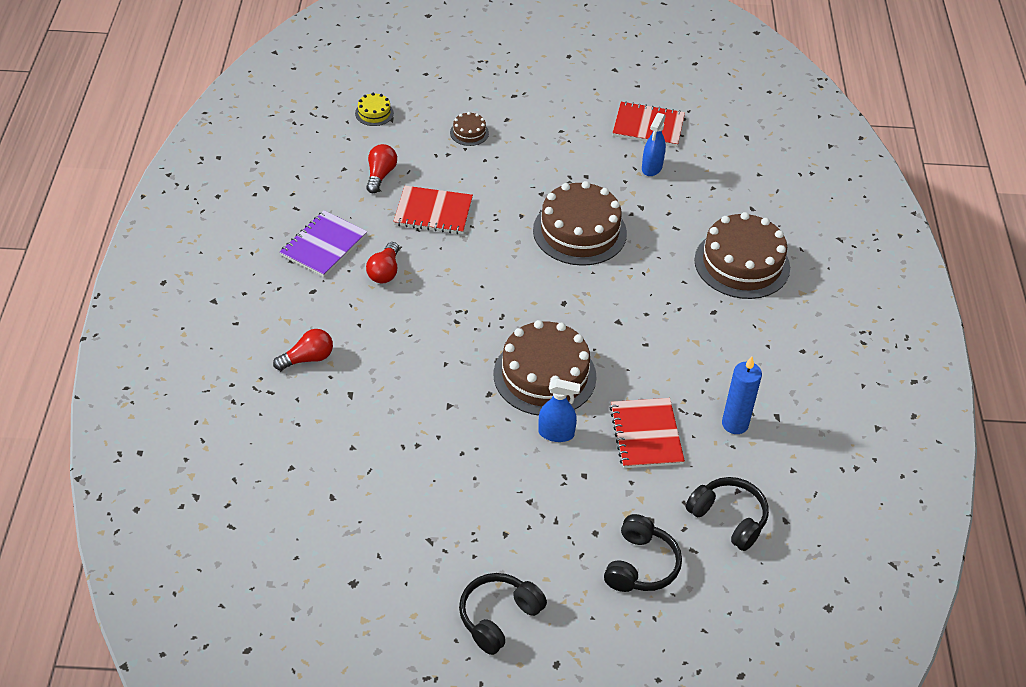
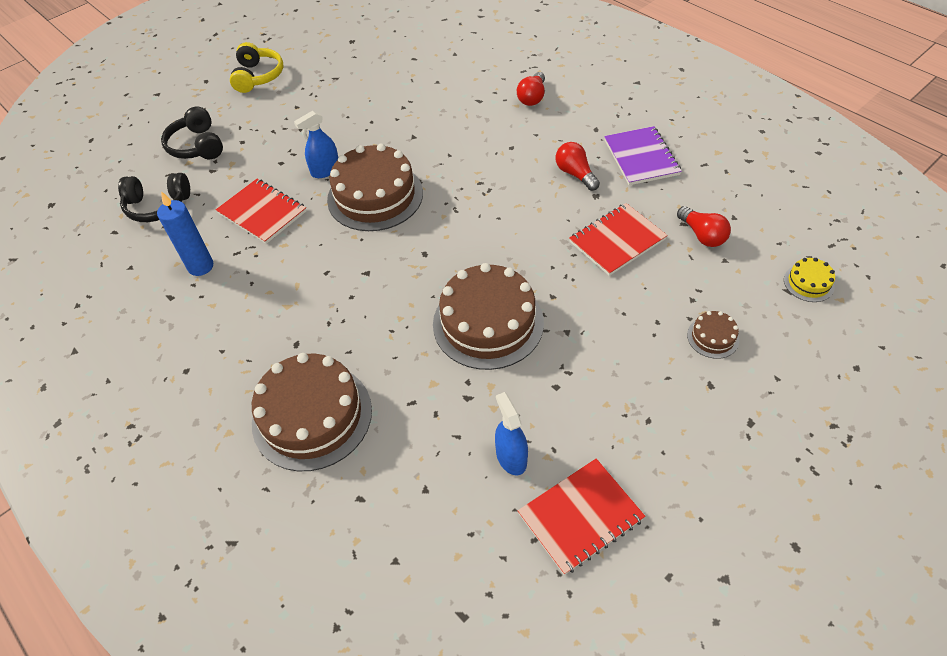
camera: 140 degrees right, 5 degrees up
black headphones [459,573,547,655] -> yellow headphones [230,42,283,93]

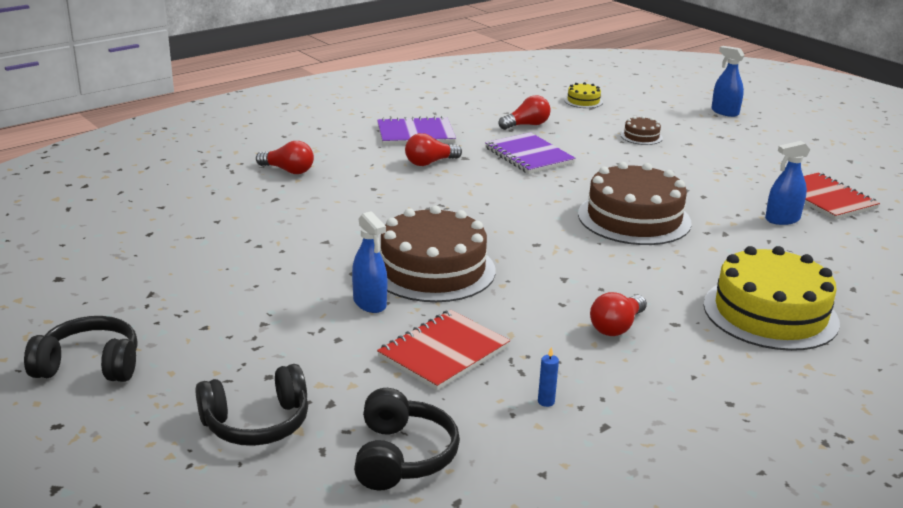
camera: 90 degrees left, 25 degrees down
blue candle [157,191,213,276] -> blue candle [538,347,559,407], size x0.44
yellow headphones [230,42,283,93] -> black headphones [24,316,138,382]
brown cake [252,353,372,471] -> yellow cake [703,246,840,351]
red notebook [569,203,668,276] -> purple notebook [485,132,576,174]
none -> red light bulb [590,292,647,336]
none -> blue spray bottle [711,46,745,117]

